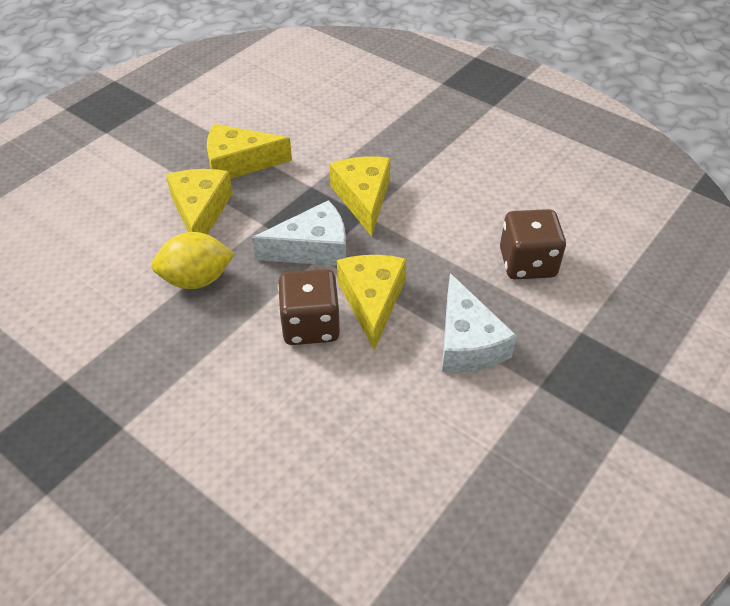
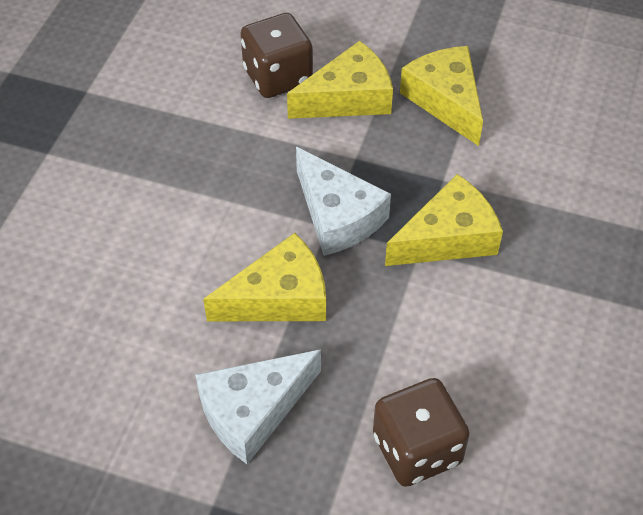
camera: 70 degrees right, 5 degrees up
yellow lemon [151,232,235,289] -> none
brown dice [278,269,340,345] -> brown dice moved to [240,13,313,98]

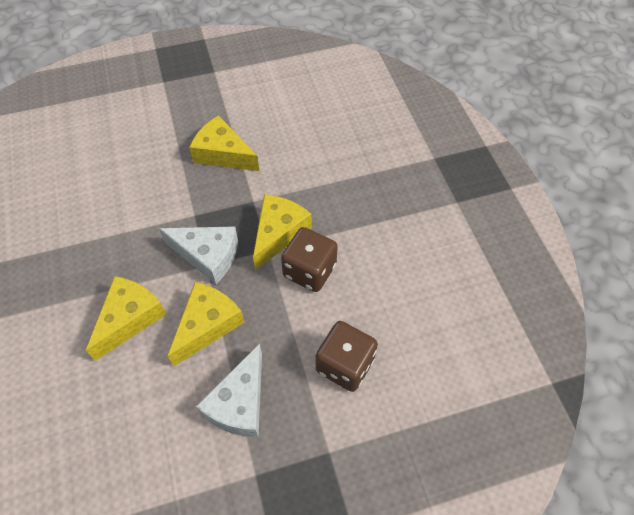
camera: 35 degrees left, 5 degrees up
brown dice [240,13,313,98] -> brown dice moved to [281,227,338,292]
yellow cheese [287,41,393,119] -> yellow cheese moved to [86,276,167,361]

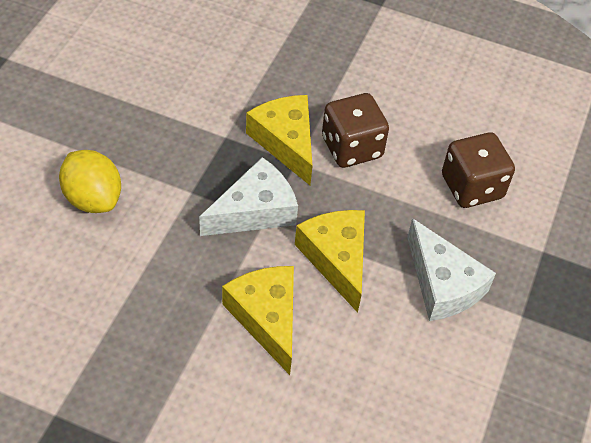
camera: 55 degrees left, 5 degrees down
yellow cheese [189,115,259,171] -> none
none -> yellow lemon [59,150,121,213]

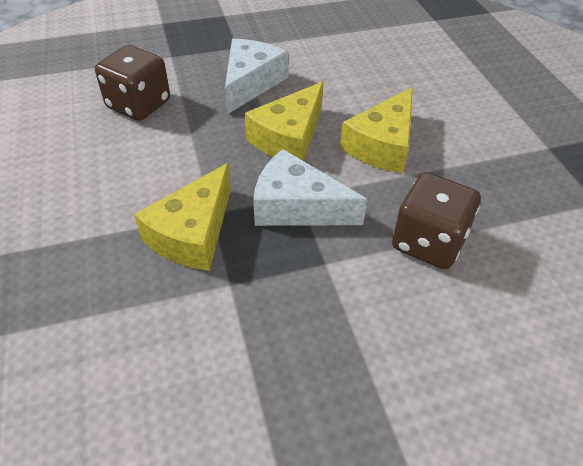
camera: 125 degrees left, 5 degrees down
yellow lemon [59,150,121,213] -> none
brown dice [322,93,389,168] -> brown dice moved to [392,173,481,269]

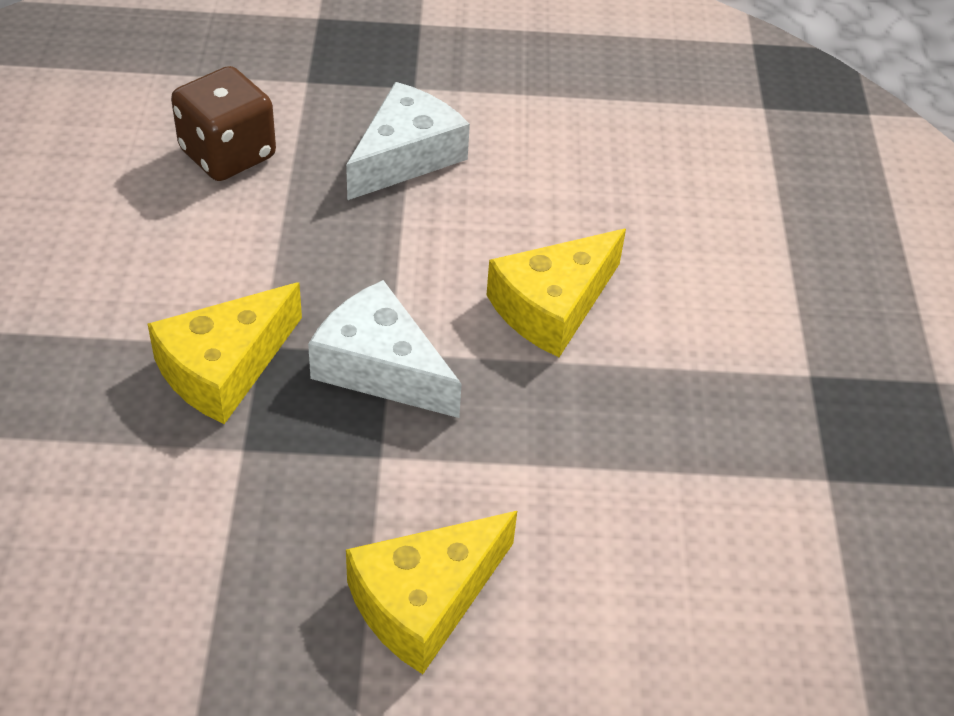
camera: 15 degrees right, 0 degrees up
yellow cheese [245,82,323,161] -> yellow cheese moved to [346,511,517,674]
brown dice [392,173,481,269] -> none

